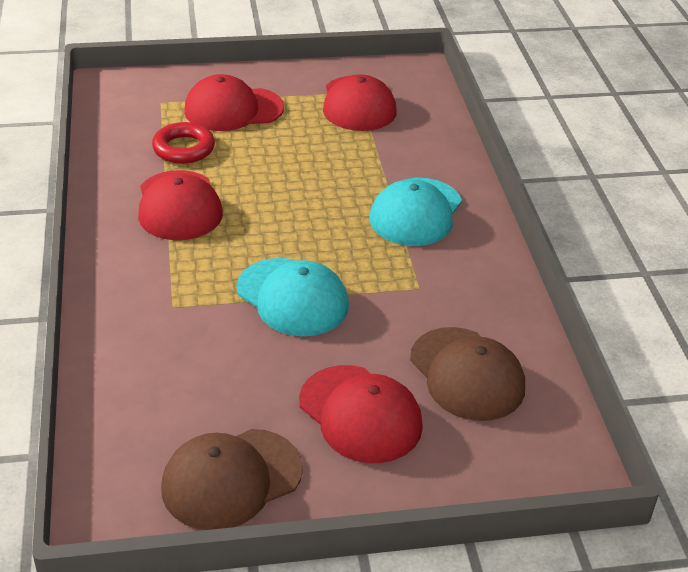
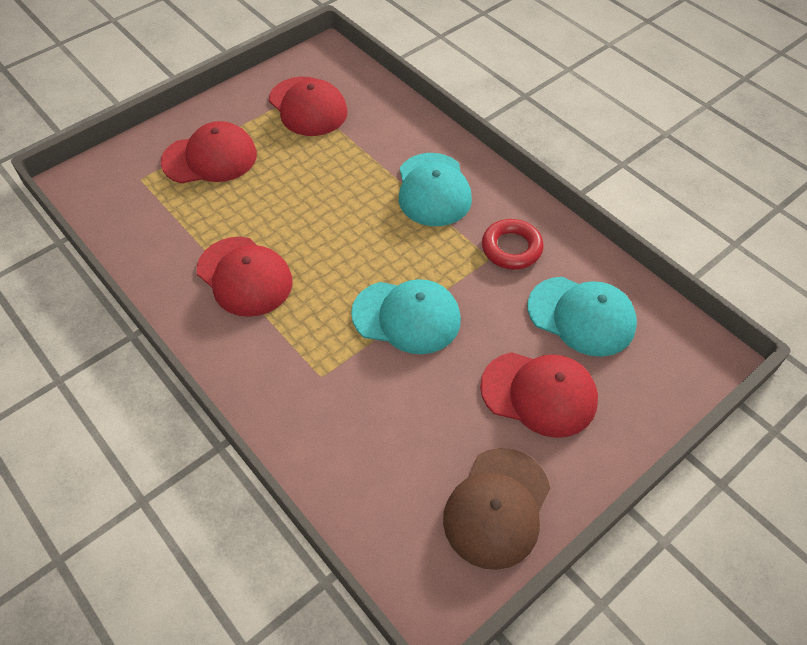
camera: 30 degrees left, 15 degrees up
red ring [152,122,215,164] -> red ring moved to [482,219,544,270]
red cap [184,74,284,131] -> red cap turned 150 degrees counterclockwise [161,121,257,184]
brown cap [410,327,525,421] -> turquoise cap [528,277,637,357]

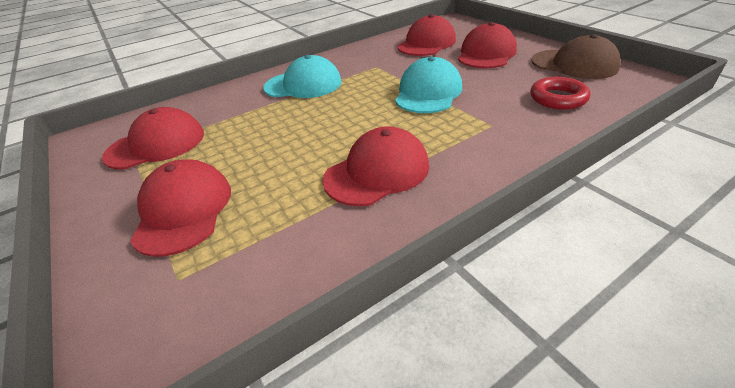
camera: 80 degrees left, 15 degrees down
red ring [482,219,544,270] -> red ring moved to [530,77,590,110]
turquoise cap [528,277,637,357] -> red cap [397,14,456,56]

